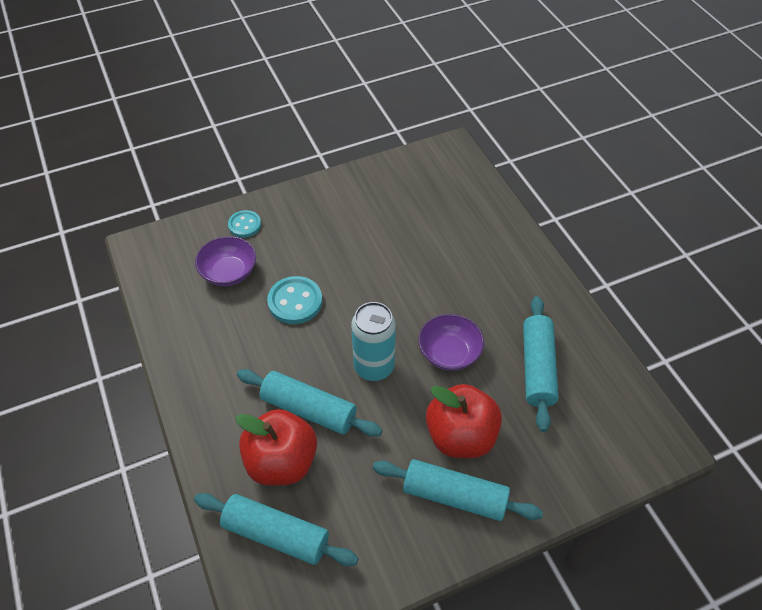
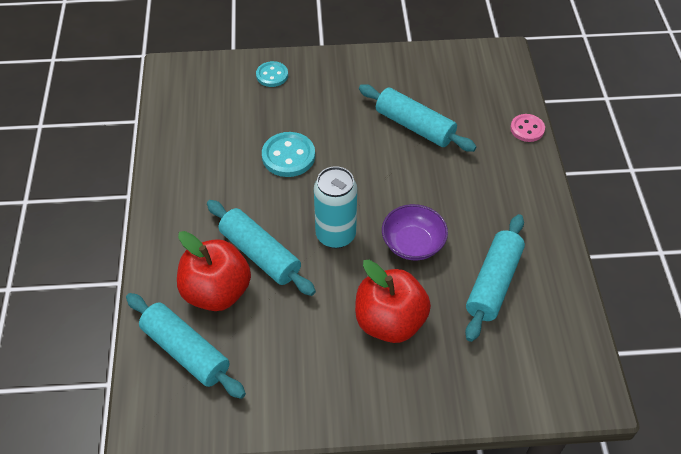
camera: 20 degrees right, 0 degrees up
purple bowl [195,236,256,286] -> none
turquoise rolling pin [373,459,543,521] -> turquoise rolling pin moved to [359,84,476,152]
none -> pink button [510,114,545,142]

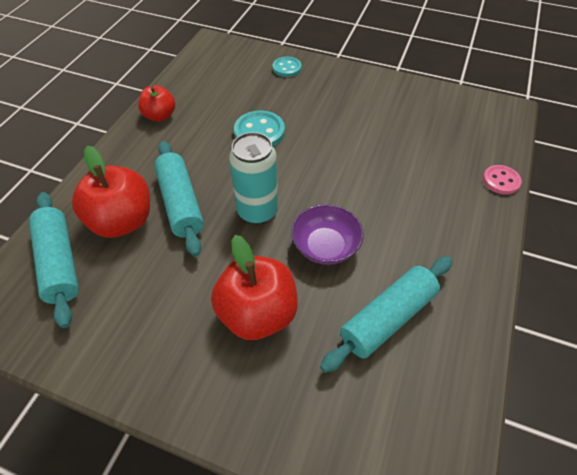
camera: 25 degrees right, 0 degrees up
turquoise rolling pin [359,84,476,152] -> none
none -> red apple [138,85,175,122]

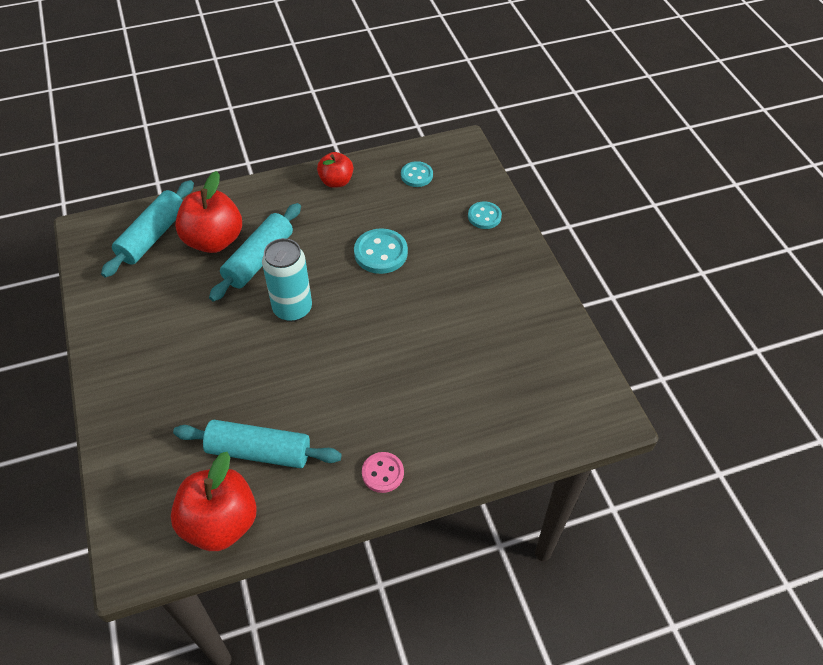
camera: 50 degrees right, 0 degrees up
red apple [211,235,298,340] -> red apple moved to [171,452,257,551]
purple bowl [291,204,364,265] -> none
pink button [483,165,522,195] -> pink button moved to [362,452,404,493]
none -> turquoise button [401,161,433,187]

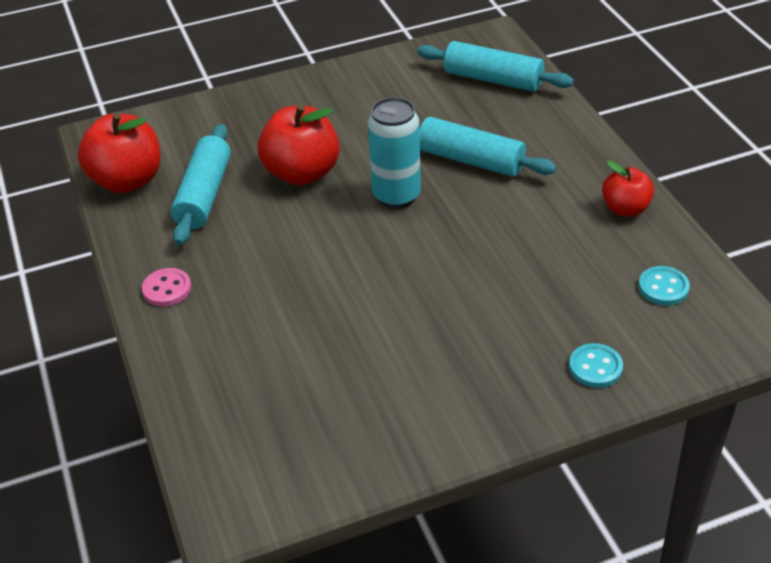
camera: 90 degrees right, 10 degrees down
red apple [175,171,242,253] -> red apple moved to [258,104,340,186]
turquoise button [354,228,408,274] -> none

